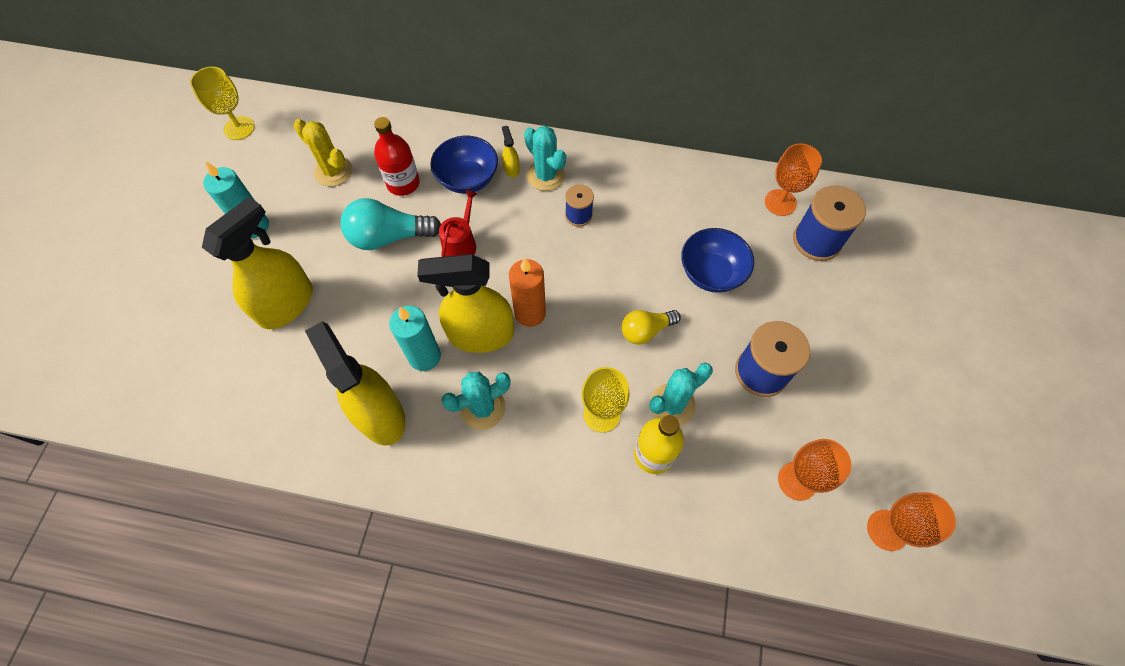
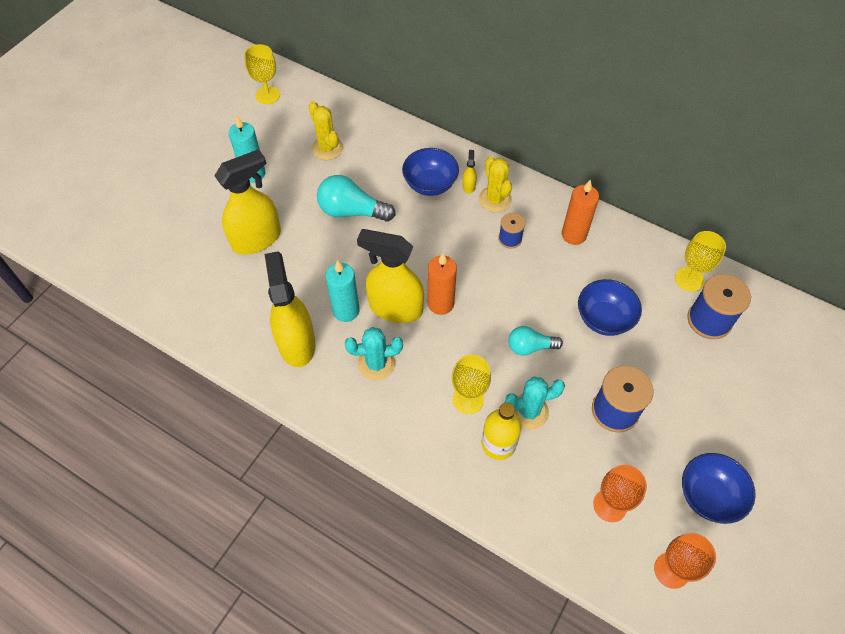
camera: 20 degrees right, 5 degrees down
red bottle [374,117,420,196] -> none
red watering can [439,190,478,257] -> none
turquoise cactus [524,126,566,191] -> yellow cactus [479,157,512,213]
yellow light bulb [621,310,681,345] -> turquoise light bulb [508,326,563,356]
orange goblet [765,143,822,216] -> yellow goblet [675,231,726,292]
none -> orange candle [562,180,599,245]
none -> blue bowl [682,453,756,524]

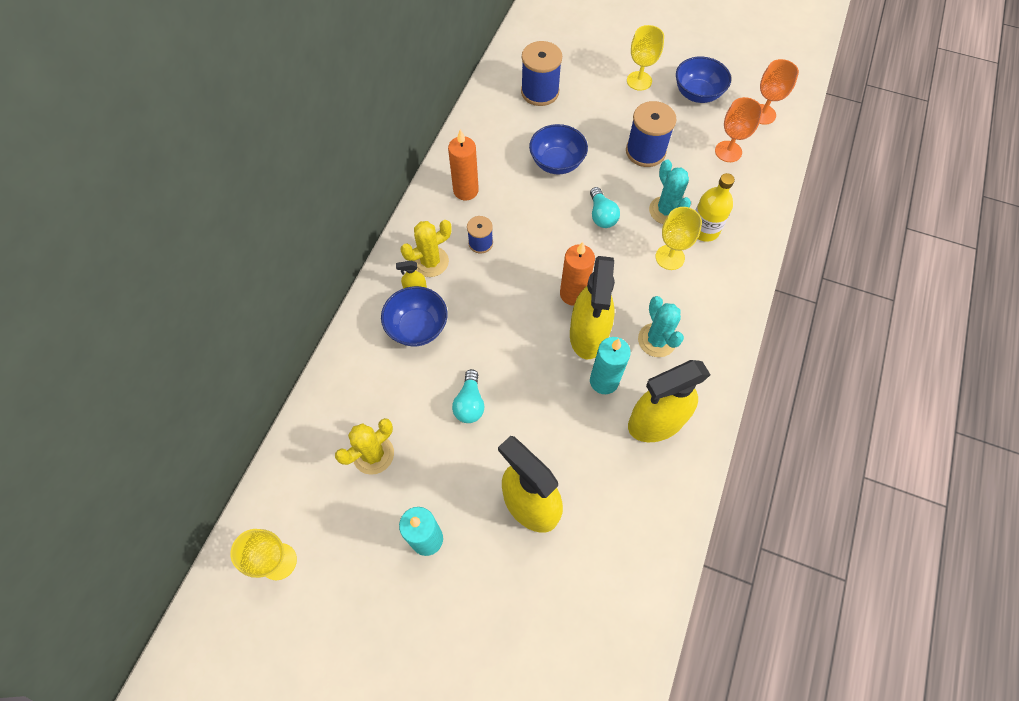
camera: 100 degrees left, 5 degrees up
turquoise light bulb [317,175,396,222] -> turquoise light bulb [452,369,485,423], size x0.63
yellow goblet [675,231,726,292] -> yellow goblet moved to [627,25,664,91]

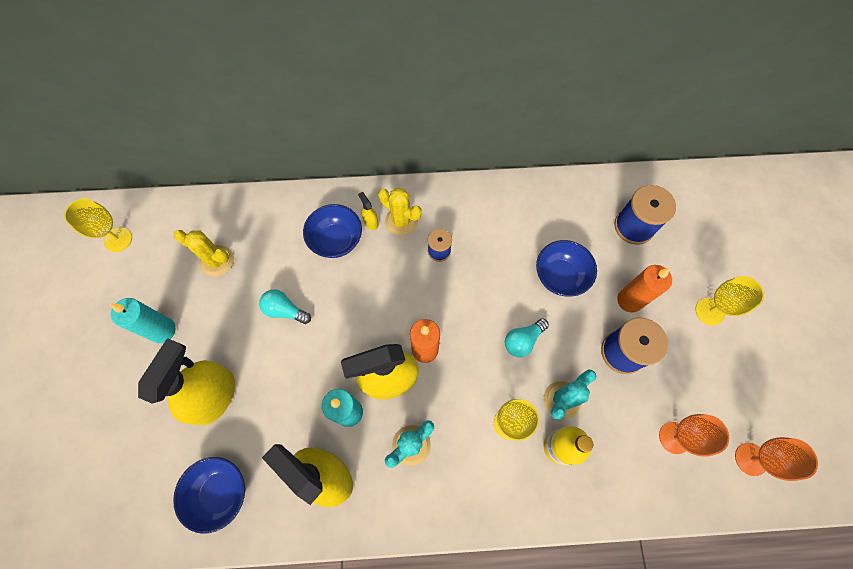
camera: 65 degrees right, 5 degrees up
orange candle [448,129,479,200] -> orange candle moved to [617,265,672,313]
turquoise light bulb [452,369,485,423] -> turquoise light bulb turned 45 degrees clockwise [259,289,311,324]
blue bowl [676,57,731,103] -> blue bowl moved to [173,457,245,534]

